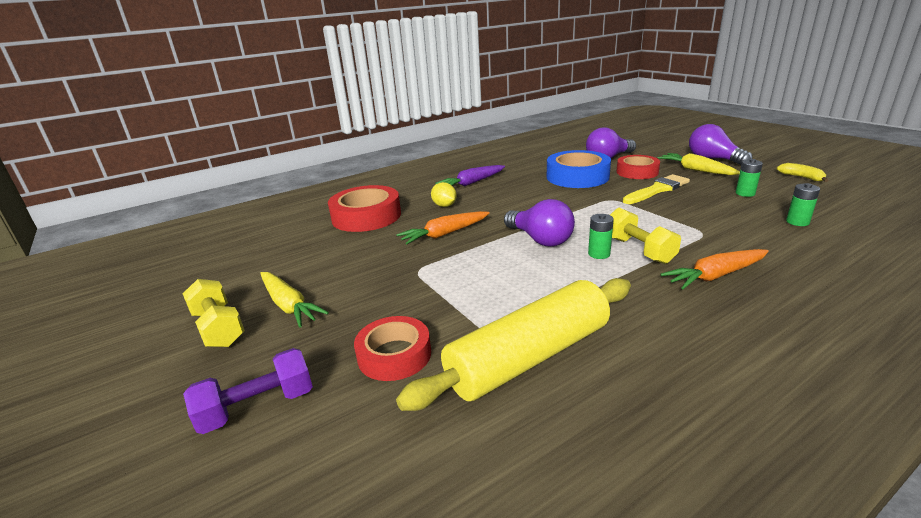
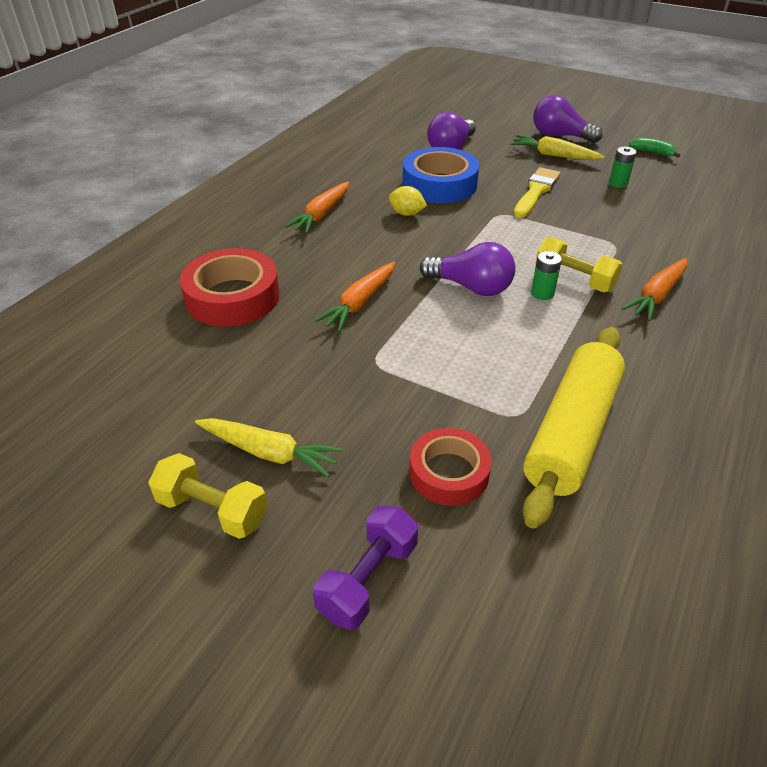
camera: 30 degrees left, 15 degrees up
yellow lemon [431,182,457,207] -> yellow lemon moved to [389,186,427,216]
purple carrot [435,165,505,186] -> orange carrot [285,182,349,233]
red tape [616,155,660,179] -> none
yellow banana [777,163,829,182] -> green banana [629,137,680,158]
green battery [786,183,820,226] -> none

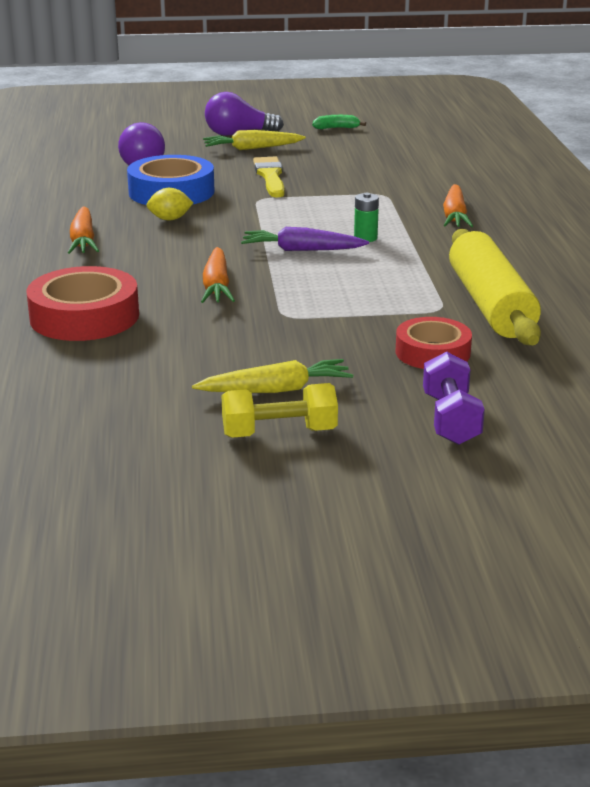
camera: 35 degrees left, 15 degrees down
purple light bulb [420,242,516,296] -> purple carrot [241,227,369,251]
yellow dumbbell [535,237,623,292] -> none
green battery [609,147,637,188] -> none

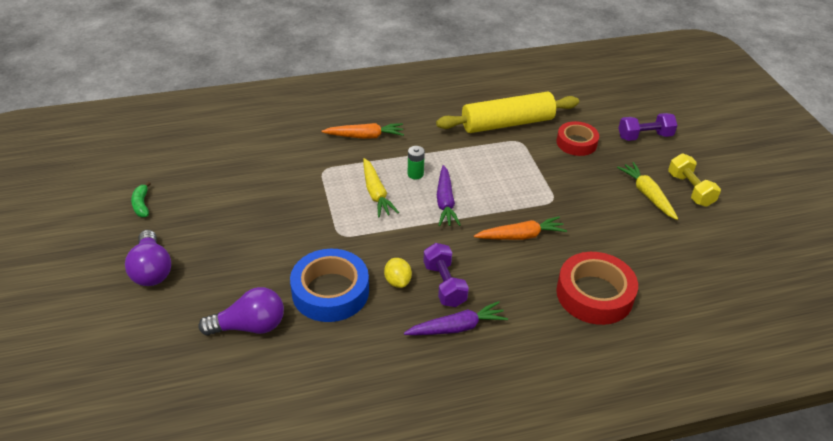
camera: 100 degrees left, 15 degrees up
orange carrot [68,206,99,254] -> purple carrot [404,301,508,335]
yellow carrot [203,130,306,150] -> yellow carrot moved to [363,158,399,218]
yellow brush [253,157,285,197] -> none
none -> purple dumbbell [423,243,469,307]

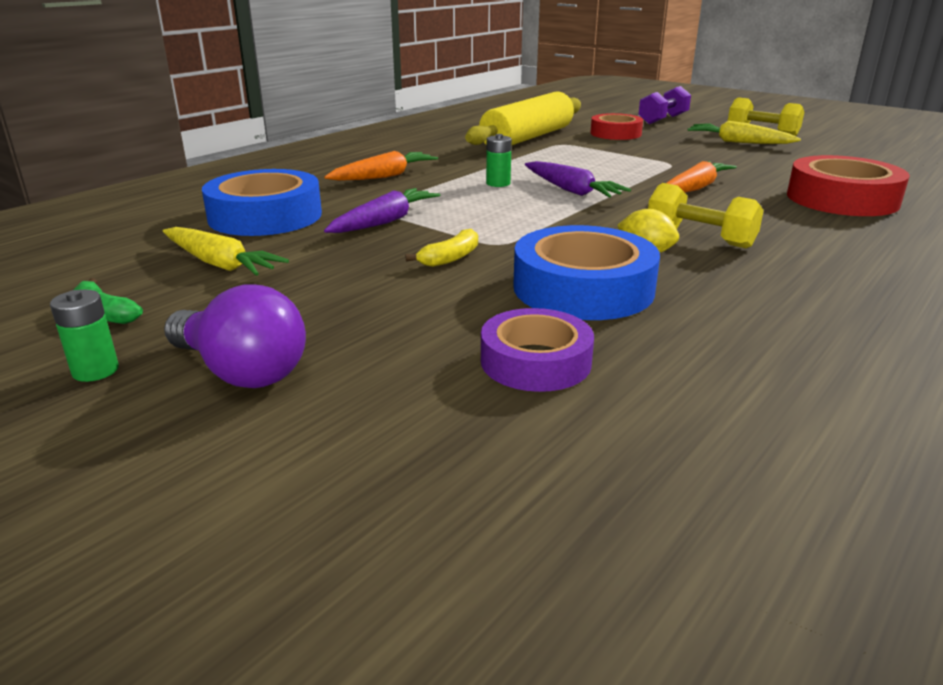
camera: 35 degrees left, 15 degrees down
purple light bulb [199,287,284,336] -> purple tape [481,308,594,392]
yellow carrot [363,158,399,218] -> yellow carrot moved to [163,227,289,276]
purple carrot [404,301,508,335] -> purple carrot moved to [324,188,441,233]
purple dumbbell [423,243,469,307] -> yellow dumbbell [648,183,764,248]
none -> green battery [50,290,119,382]
none -> blue tape [202,169,322,236]
none -> yellow banana [405,229,478,267]

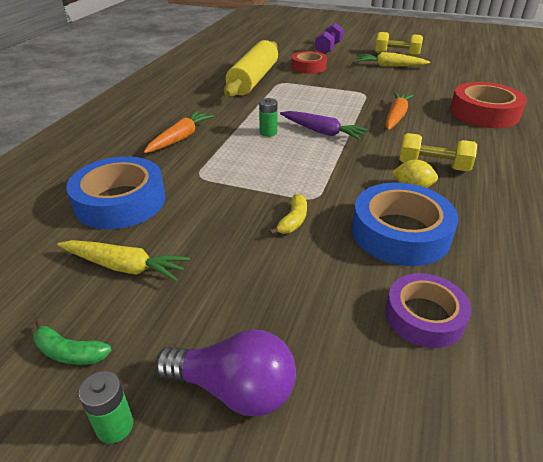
camera: 20 degrees left, 10 degrees up
purple carrot [324,188,441,233] -> none

